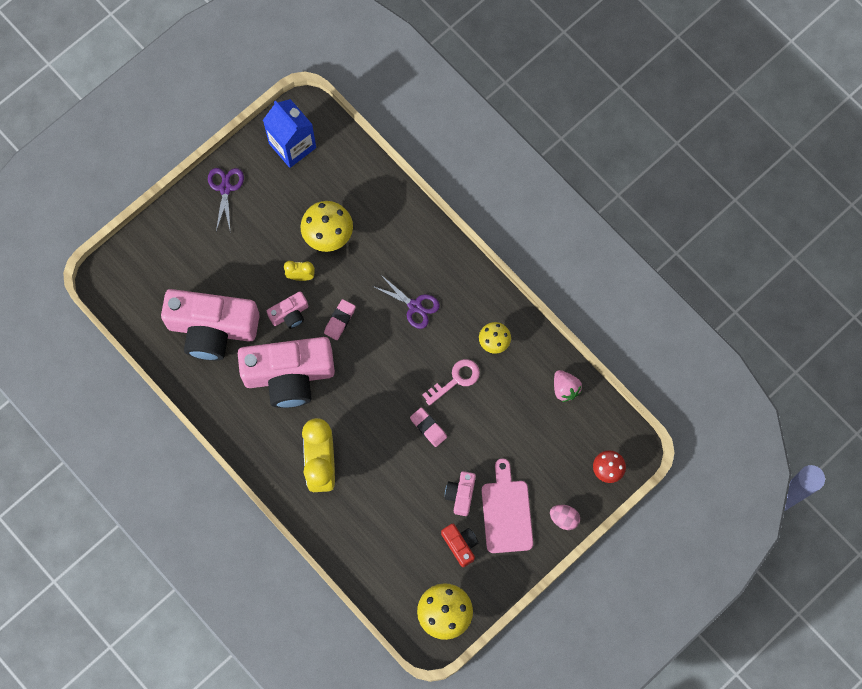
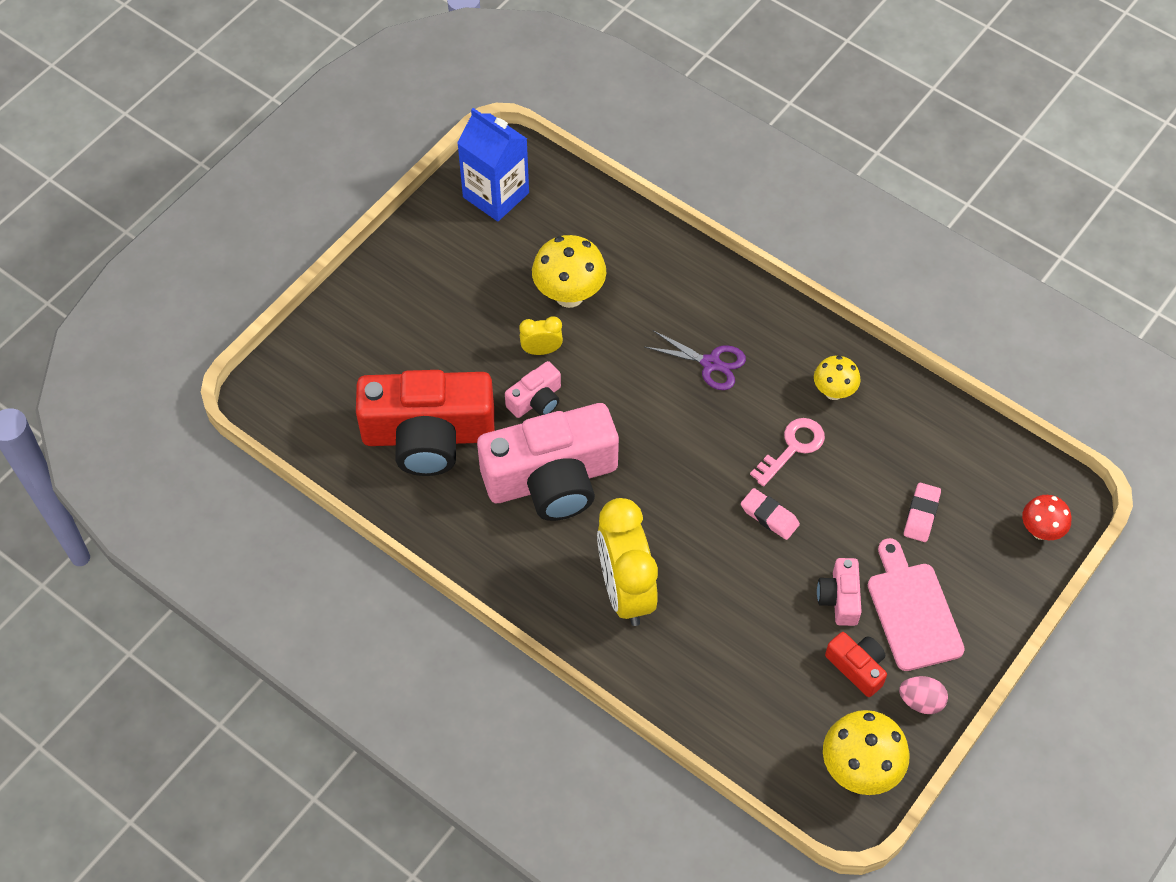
camera: 10 degrees left, 15 degrees down
pink camera [161,289,260,361] -> red camera [356,370,494,476]
purple scissors [208,168,244,231] -> none
pink eraser [324,299,356,340] -> pink eraser moved to [904,483,941,542]
pink egg [550,505,580,530] -> pink egg moved to [899,676,948,714]
pink strawberry [554,370,582,402] -> none

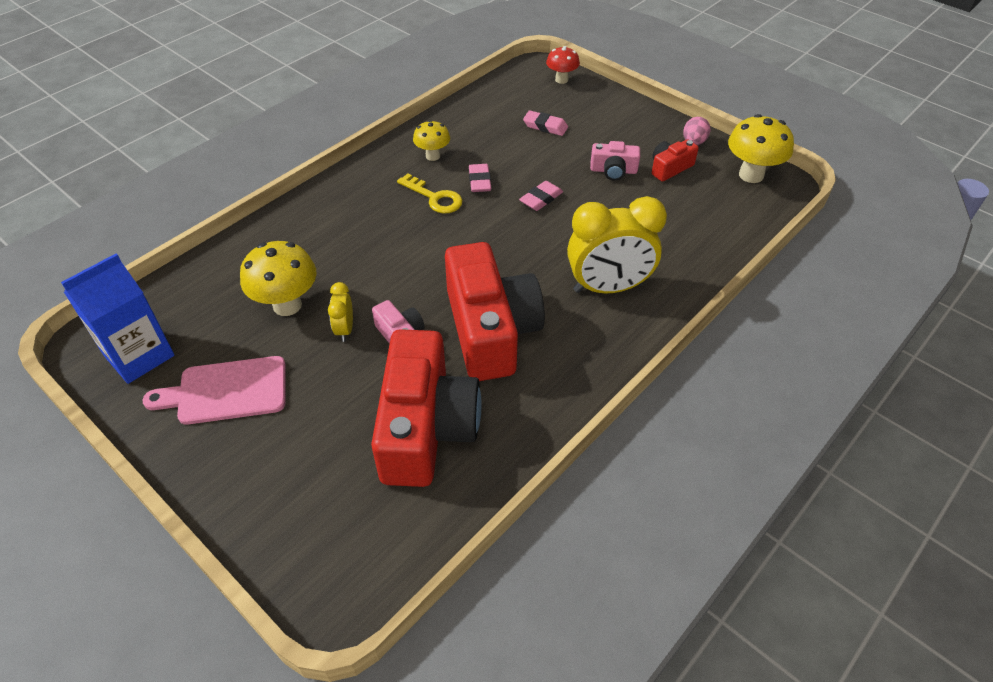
camera: 85 degrees left, 10 degrees down
pink camera [477,403,619,521] -> red camera [445,242,545,381]
purple scissors [645,330,746,390] -> none
pink key [750,418,825,487] -> pink eraser [469,164,491,192]
pink cutting board [868,538,965,671] -> pink cutting board moved to [142,356,286,425]
none -> yellow key [397,173,463,214]

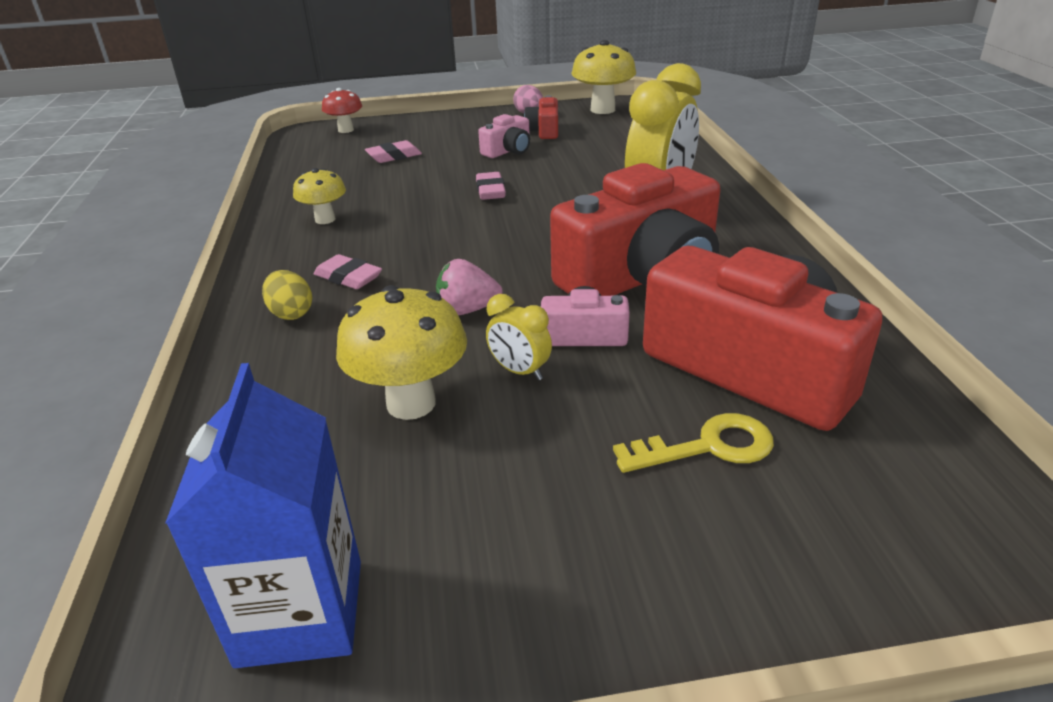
camera: 50 degrees left, 15 degrees down
pink cutting board [142,356,286,425] -> none
yellow key [397,173,463,214] -> yellow key moved to [613,413,774,473]
red camera [445,242,545,381] -> red camera turned 120 degrees clockwise [550,163,720,296]
pink eraser [469,164,491,192] -> pink eraser moved to [314,254,382,289]
none -> yellow egg [262,270,312,320]
none -> pink strawberry [436,259,503,315]

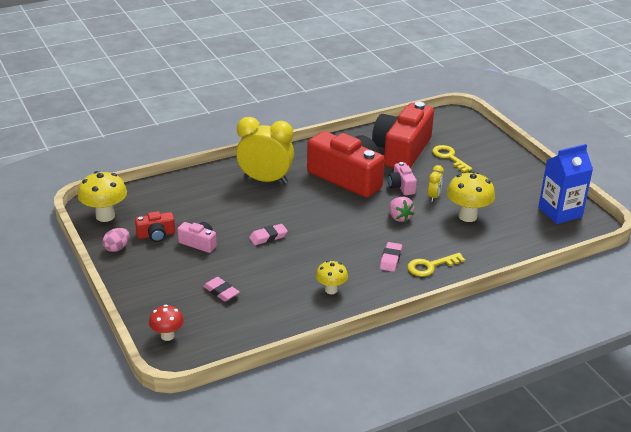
camera: 110 degrees left, 0 degrees up
yellow egg [262,270,312,320] -> yellow key [407,253,465,277]

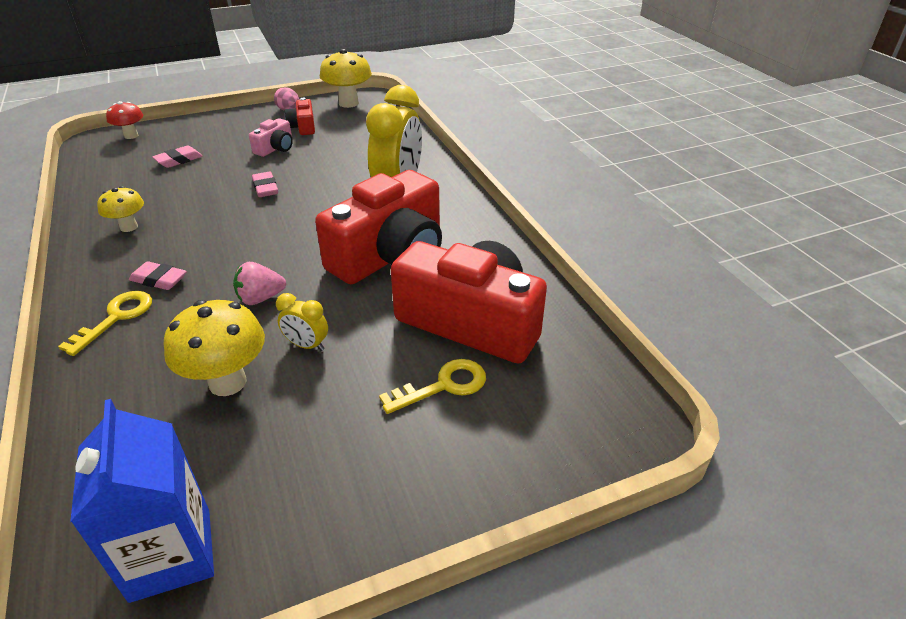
camera: 95 degrees right, 5 degrees up
pink camera [388,162,417,195] -> none
yellow key [407,253,465,277] -> yellow key turned 45 degrees clockwise [58,291,152,356]

